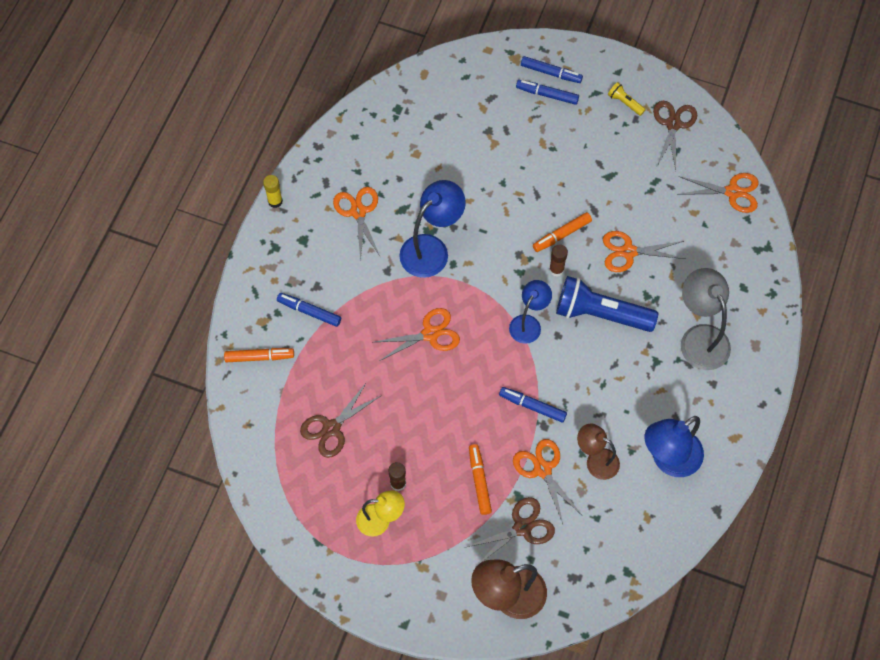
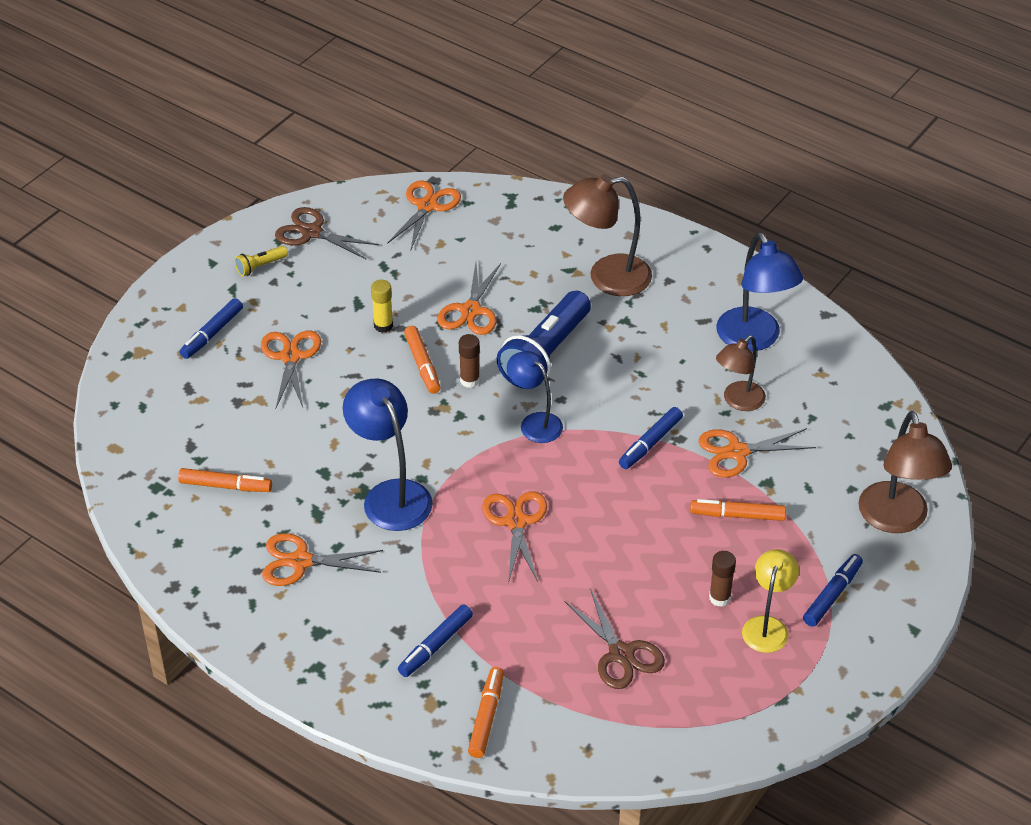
camera: 75 degrees left, 20 degrees down
yellow glue stick [263,175,283,208] -> yellow glue stick moved to [371,280,393,333]
brown scissors [464,497,555,565] -> none
blue marker [521,56,583,83] -> blue marker moved to [803,554,863,627]
grey lamp [681,268,731,370] -> brown lamp [563,174,652,296]
none -> orange marker [178,468,272,492]
none -> orange scissors [261,330,321,408]

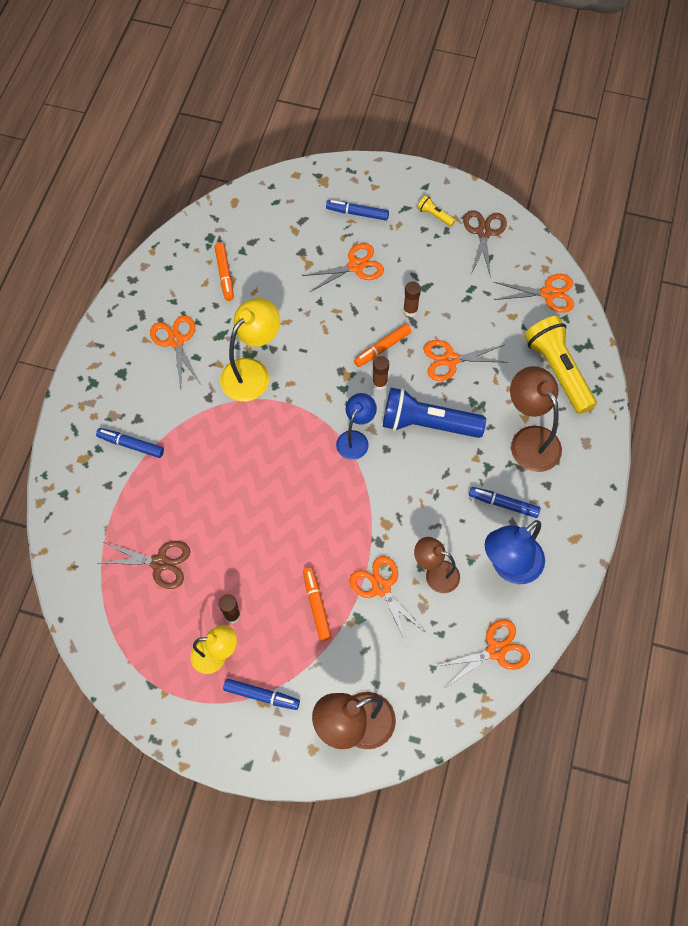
camera: 70 degrees right, 20 degrees up
blue lamp [343,378,433,531] -> yellow lamp [220,298,280,401]
yellow glue stick [371,280,393,333] -> brown glue stick [403,282,421,317]
orange marker [468,667,504,758] -> none
orange scissors [482,491,547,583] -> orange scissors moved to [437,619,530,687]
brown scissors [564,588,665,689] -> brown scissors turned 120 degrees counterclockwise [101,541,190,589]
blue marker [619,407,683,469] -> blue marker moved to [469,487,541,518]
none -> yellow flashlight [524,316,597,414]

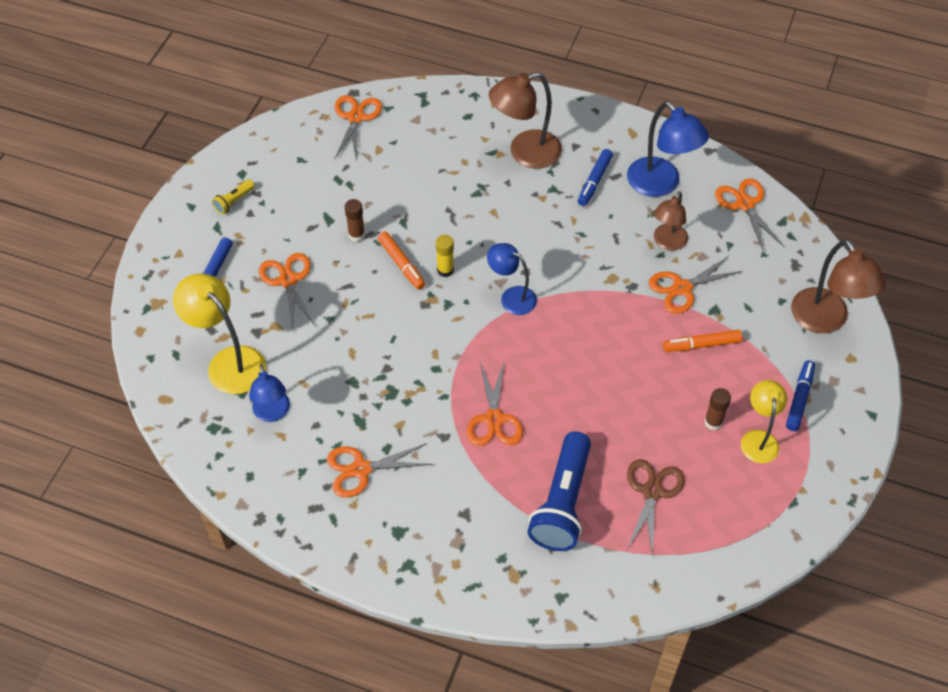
camera: 85 degrees left, 10 degrees down
blue marker [96,428,164,458] -> none
orange marker [215,243,234,301] -> blue lamp [249,364,290,422]
yellow lamp [220,298,280,401] -> yellow lamp moved to [173,273,266,394]
brown glue stick [372,356,389,390] -> yellow glue stick [436,235,454,277]
blue flashlight [383,387,486,438] -> blue flashlight moved to [528,431,591,551]
orange scissors [424,340,509,381] -> orange scissors moved to [467,362,523,446]
brown scissors [463,210,507,278] -> none
yellow flashlight [524,316,597,414] -> none

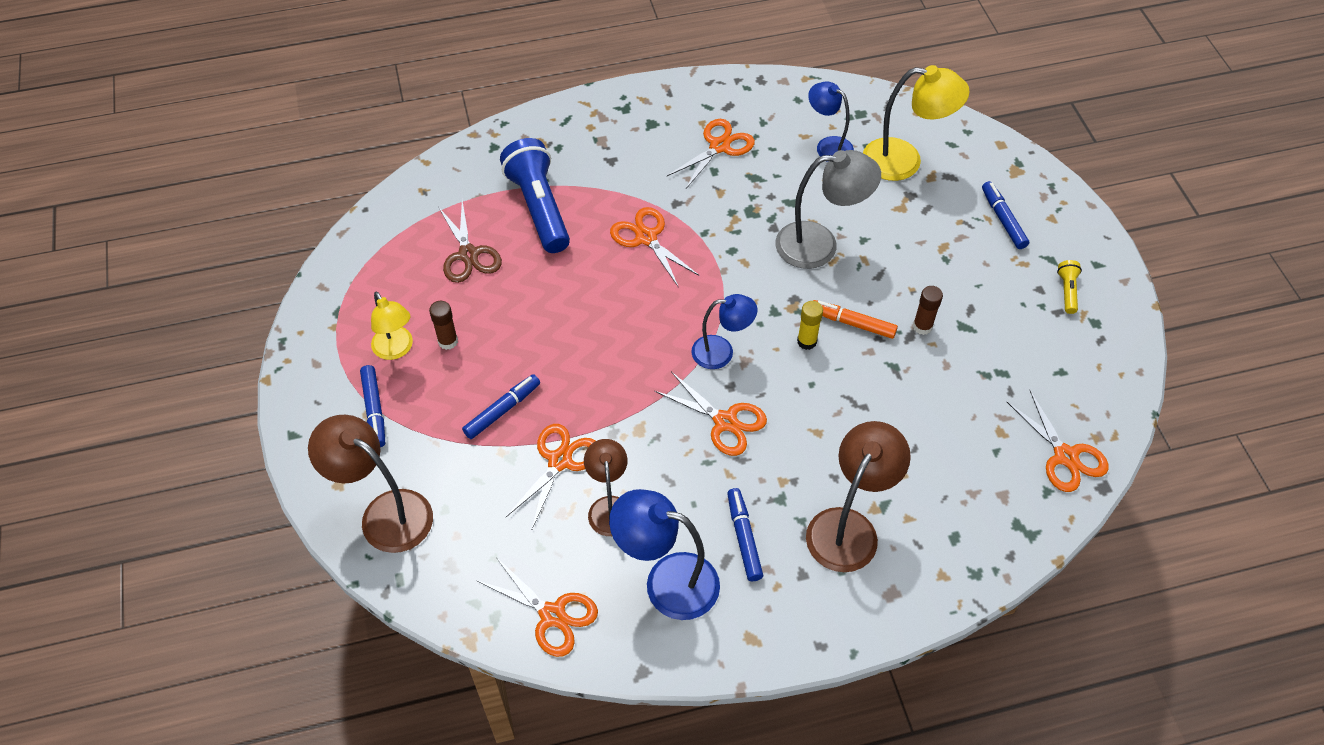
camera: 145 degrees right, 0 degrees up
orange scissors [259,253,316,331] -> orange scissors moved to [654,372,767,456]
orange marker [663,330,742,352] -> blue marker [462,374,540,439]
none -> grey lamp [775,150,881,269]

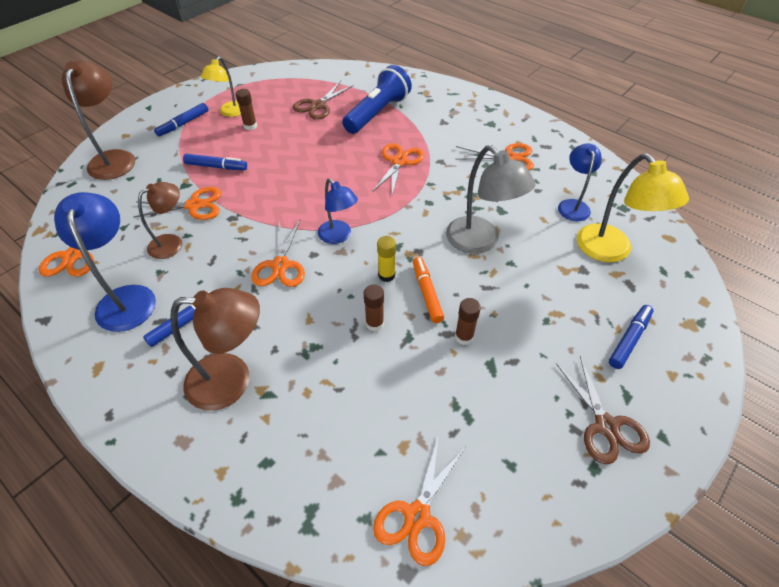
camera: 55 degrees right, 5 degrees down
yellow flashlight [1057,260,1082,314] -> brown scissors [556,356,650,464]
none -> brown glue stick [364,284,384,332]

